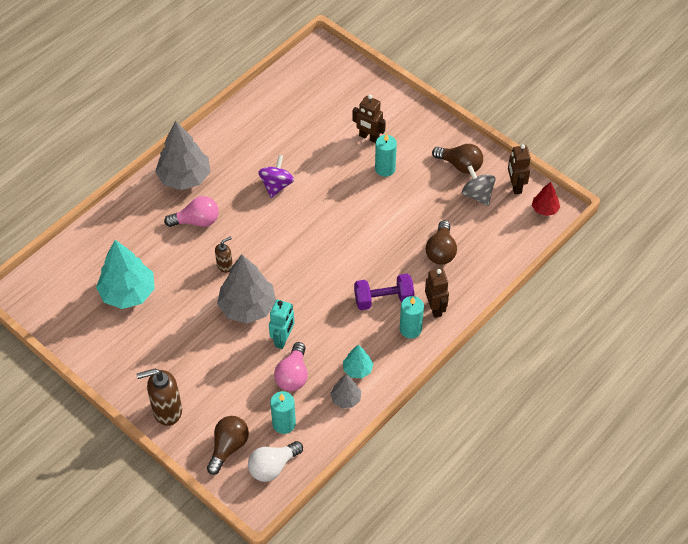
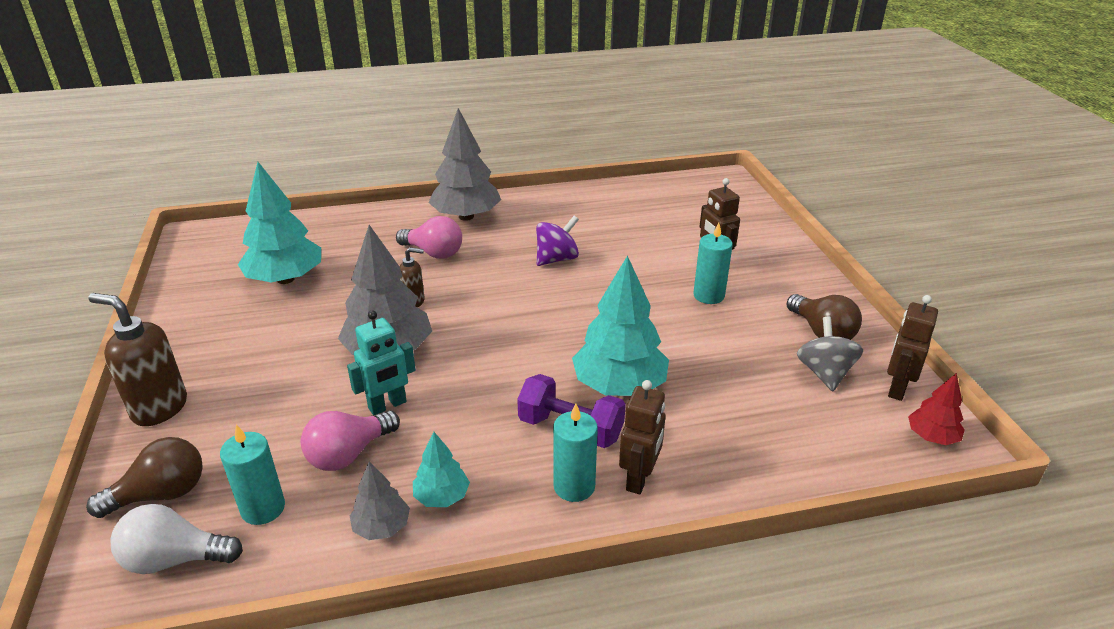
camera: 35 degrees right, 20 degrees down
brown light bulb [426,220,457,265] -> none
none -> turquoise tree [572,256,669,396]

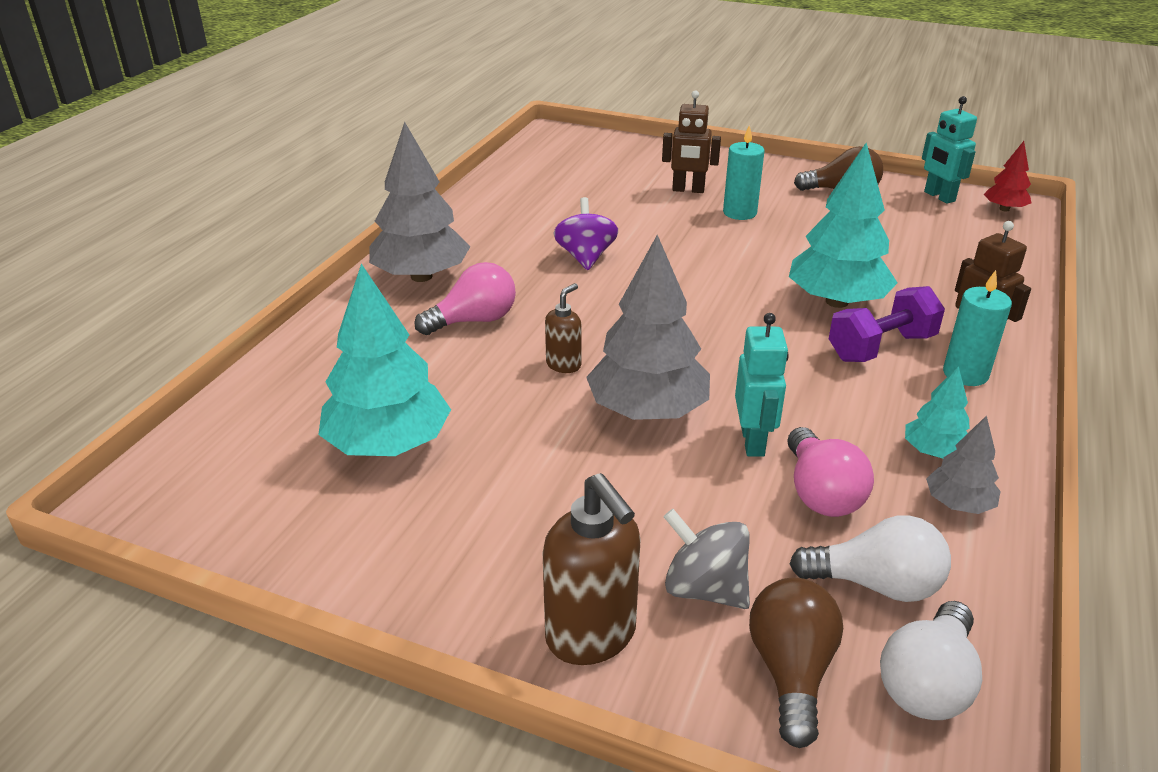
camera: 55 degrees left, 0 degrees up
brown soap dispenser [88,293,187,426] -> brown soap dispenser turned 90 degrees counterclockwise [543,473,641,665]
turquoise candle [220,425,285,525] -> white light bulb [790,515,951,602]
grey spinning top [797,317,863,391] -> grey spinning top moved to [663,509,750,609]
brown robot [887,295,938,401] -> turquoise robot [922,96,977,204]

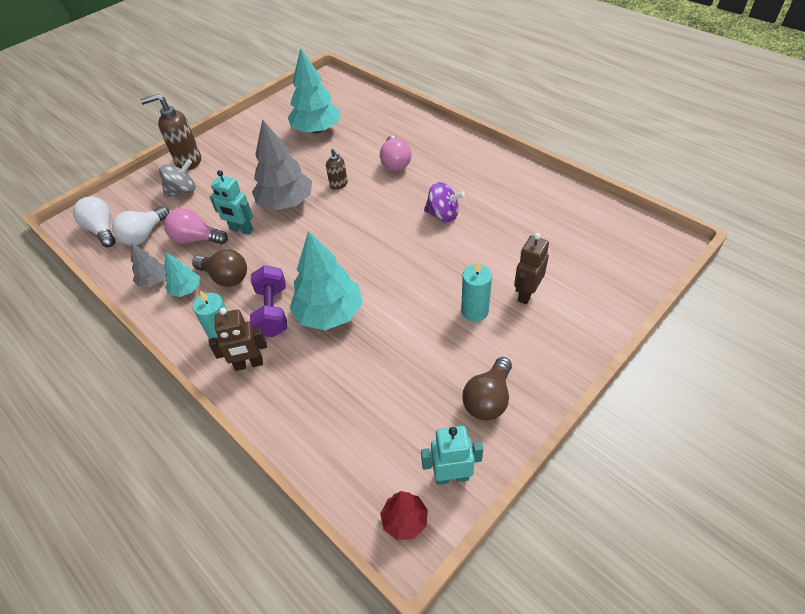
camera: 115 degrees right, 15 degrees up
grey tree [369,122,471,282] -> none
brown light bulb [749,578,843,748] -> brown light bulb moved to [192,249,247,287]

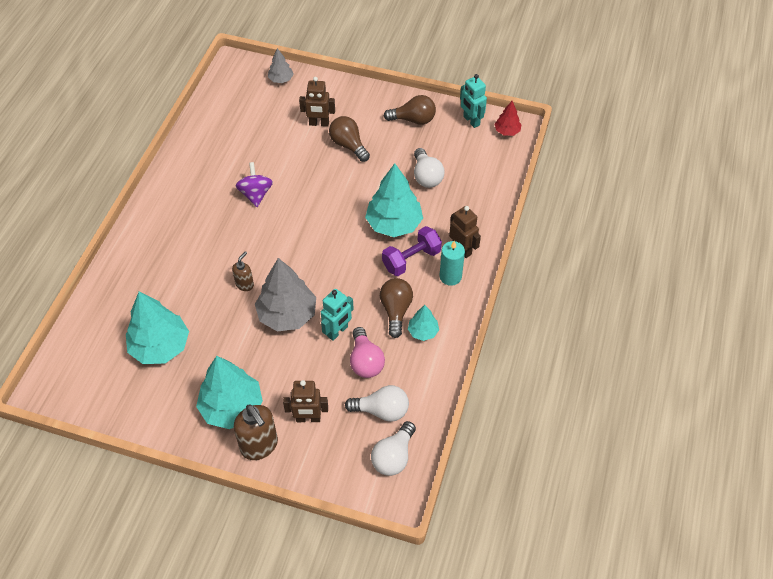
camera: 120 degrees left, 5 degrees up
grey tree [131,243,166,287] -> grey tree moved to [268,48,294,83]
grey spinning top [159,159,196,198] -> brown robot [283,380,328,422]
turquoise robot [210,170,253,235] -> turquoise robot turned 45 degrees clockwise [321,289,354,341]
pink light bulb [380,136,411,171] -> none
turquoise candle [461,261,492,322] -> brown light bulb [329,116,370,162]
none -> turquoise tree [196,356,263,429]
none -> white light bulb [414,148,445,188]

